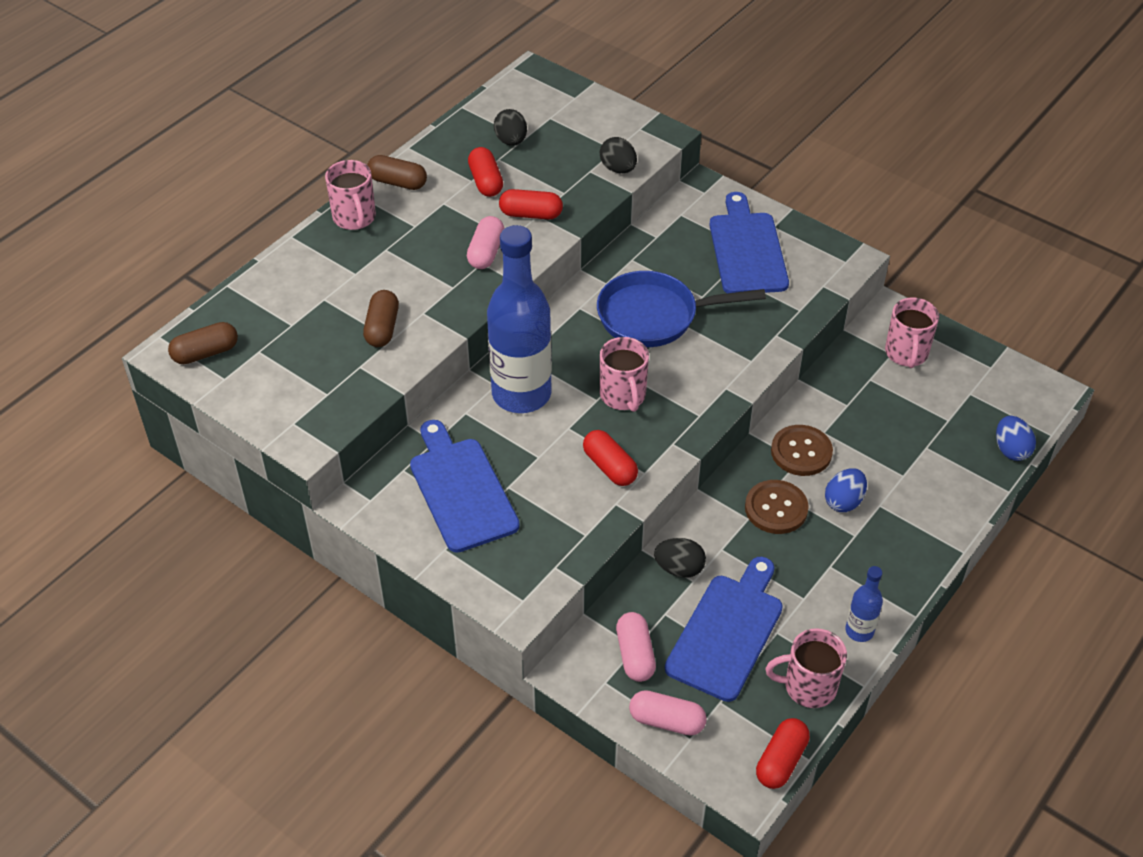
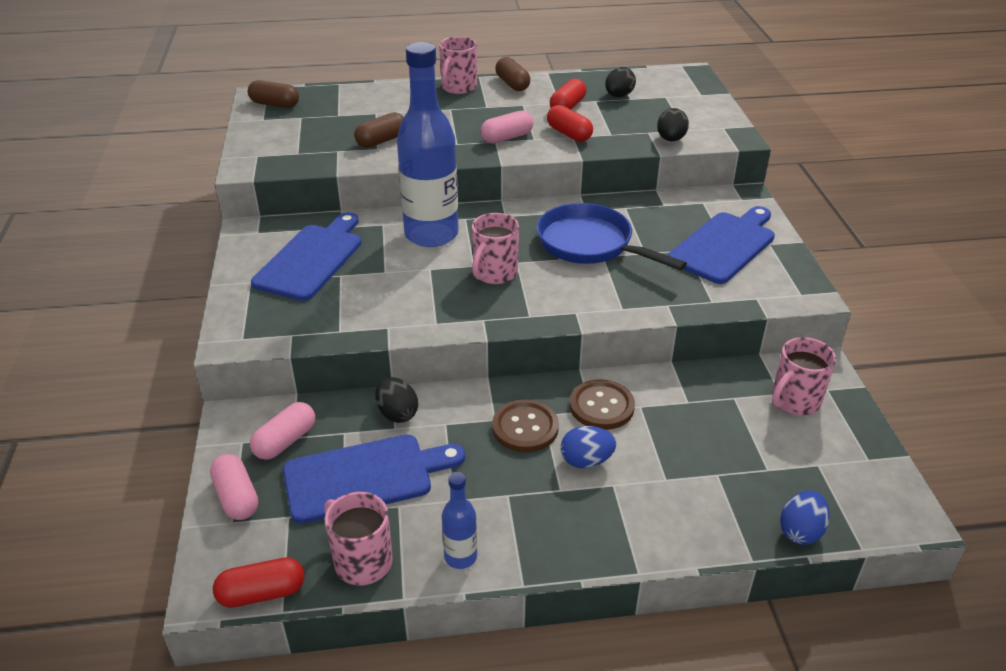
camera: 45 degrees right, 10 degrees down
red capsule [583,430,638,486] -> none

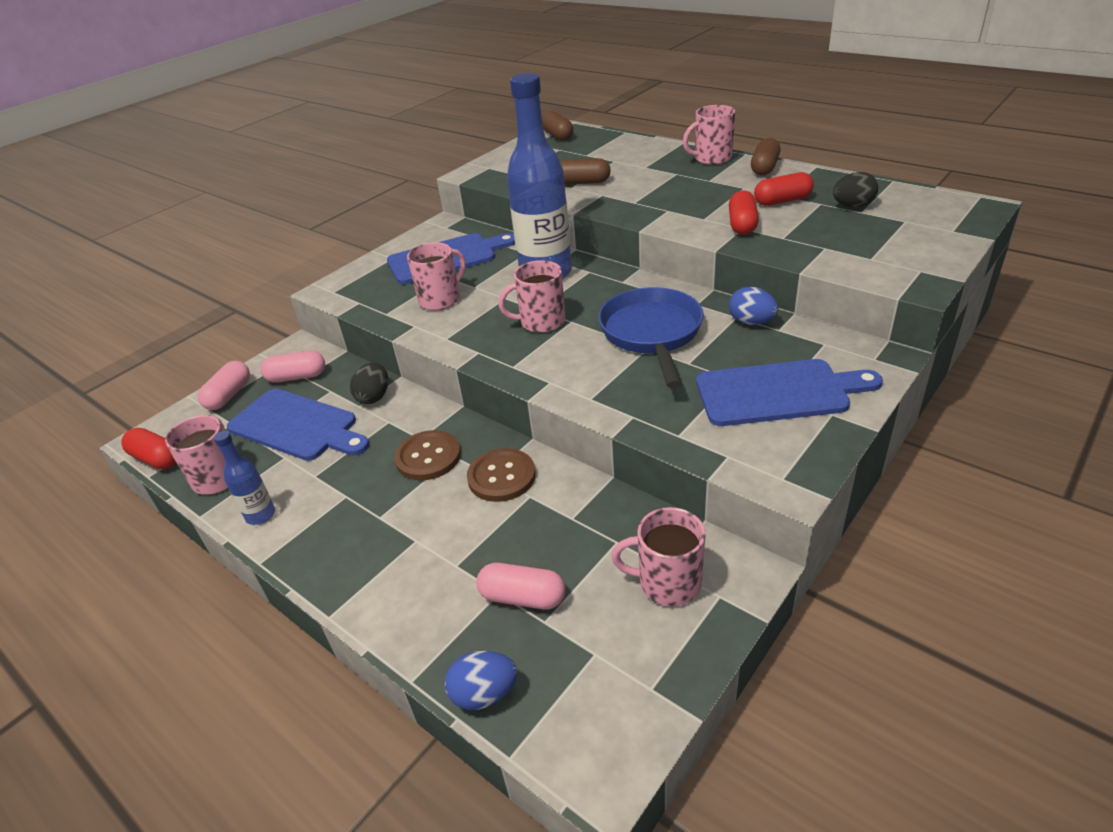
camera: 50 degrees right, 0 degrees up
pink capsule [481,111,533,144] -> pink capsule moved to [476,563,565,610]
blue egg [561,426,616,468] -> blue egg moved to [729,287,778,325]
black egg [657,108,689,141] -> none
none -> pink mug [407,242,466,310]

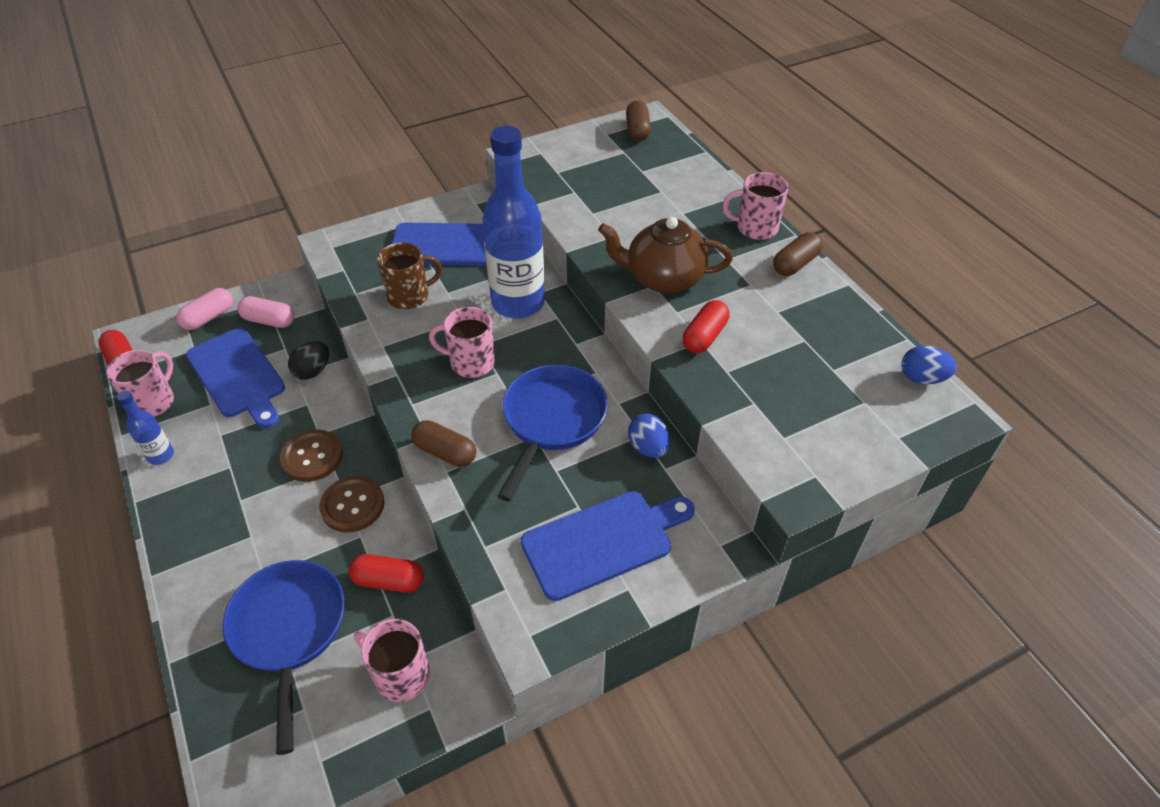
camera: 20 degrees right, 10 degrees up
pink mug [407,242,466,310] -> brown mug [377,242,442,309]
blue egg [445,651,517,710] -> blue egg moved to [901,345,957,384]
pink capsule [476,563,565,610] -> blue pan [222,560,344,755]
brown capsule [560,158,611,185] -> brown capsule moved to [411,420,476,467]
blue cutting board [696,359,883,426] -> blue cutting board turned 45 degrees counterclockwise [521,491,695,601]
red capsule [754,172,814,206] -> red capsule moved to [349,554,424,593]
black egg [833,172,878,208] -> none
none -> brown teapot [598,217,733,293]

